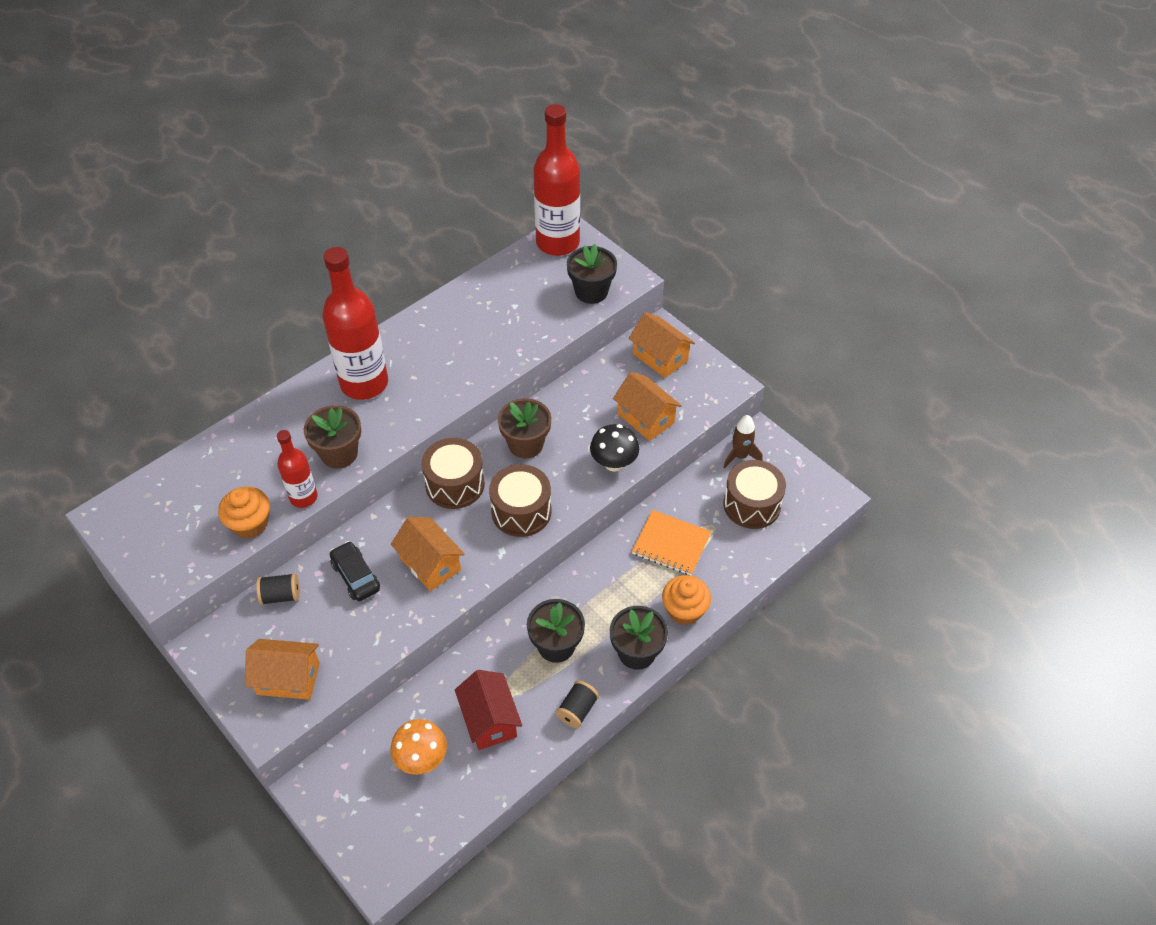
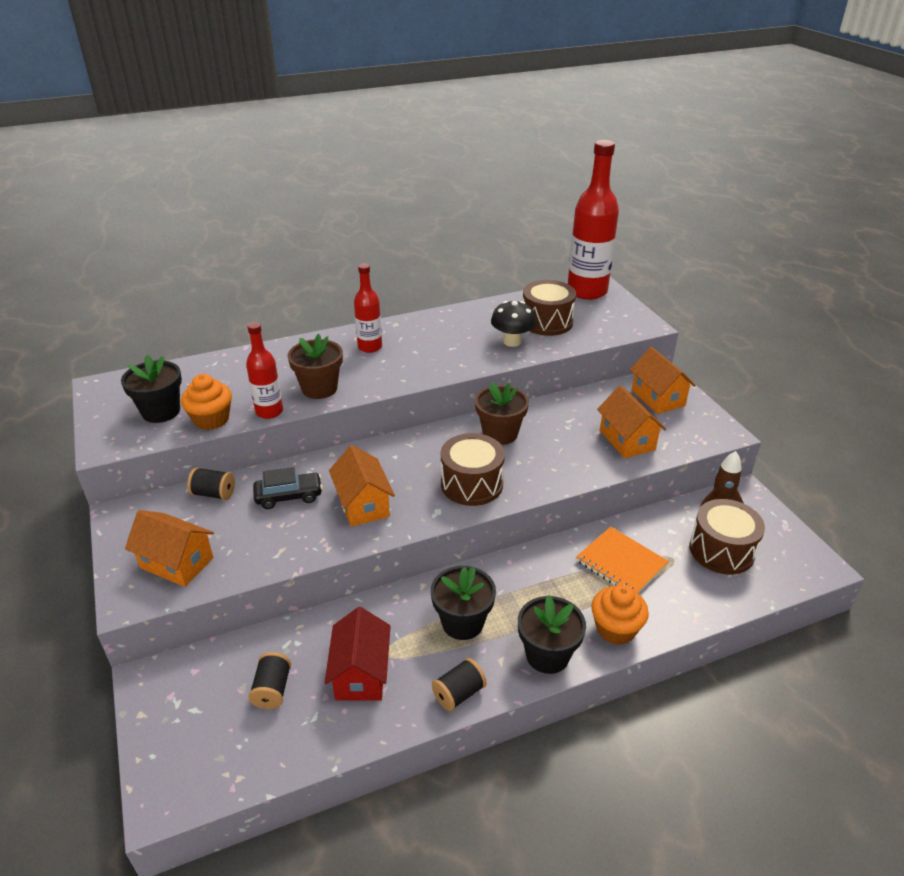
camera: 20 degrees right, 15 degrees down
red bottle [322,247,388,400] -> red bottle [354,263,382,353], size x0.54
black car [330,541,380,601] -> black car turned 90 degrees clockwise [253,467,323,509]
orange mushroom [391,719,447,775] -> black spool [248,652,291,709]
brown drum [421,438,485,509] -> brown drum moved to [523,280,576,336]
black flower pot [567,244,617,304] -> black flower pot moved to [121,355,182,423]
black mushroom [590,424,639,471] -> black mushroom moved to [491,301,536,347]

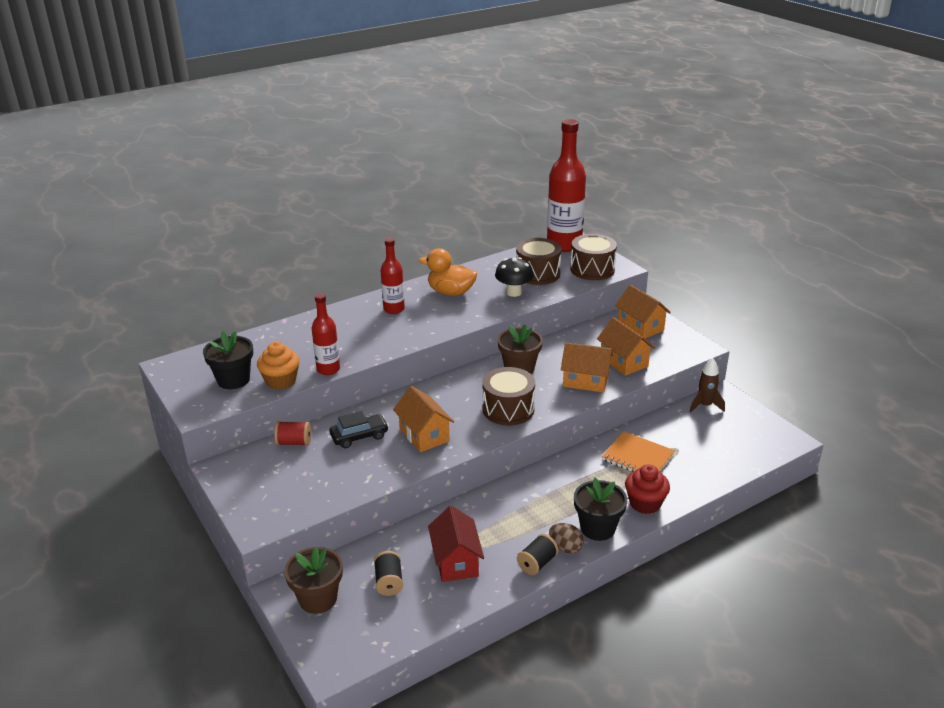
camera: 10 degrees left, 5 degrees down
orange house [125,510,214,587] -> orange house moved to [561,342,613,393]
black spool [187,467,235,500] -> red spool [274,421,311,446]
brown flower pot [287,334,343,399] -> brown flower pot moved to [284,547,343,614]
black flower pot [431,566,496,640] -> none
orange cupcake [591,584,649,645] -> red cupcake [625,464,670,514]
brown drum [689,499,765,574] -> brown drum moved to [570,234,617,280]
none -> orange duck [419,248,477,296]
none -> brown egg [549,523,584,553]

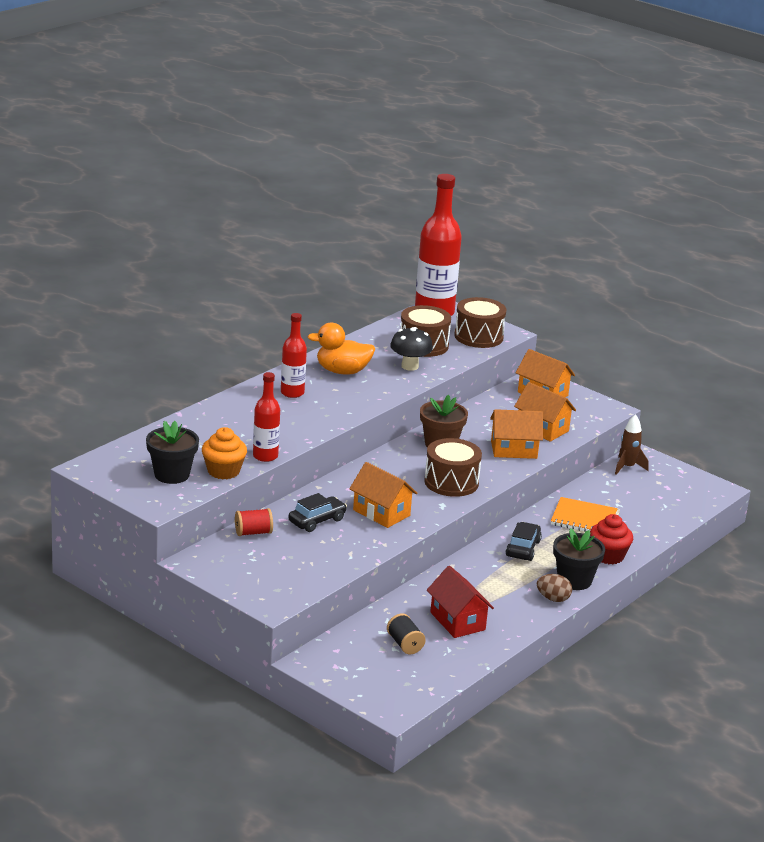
camera: 20 degrees left, 5 degrees down
brown flower pot [284,547,343,614] -> none
black spool [517,534,559,575] -> none
none -> black car [506,522,542,561]

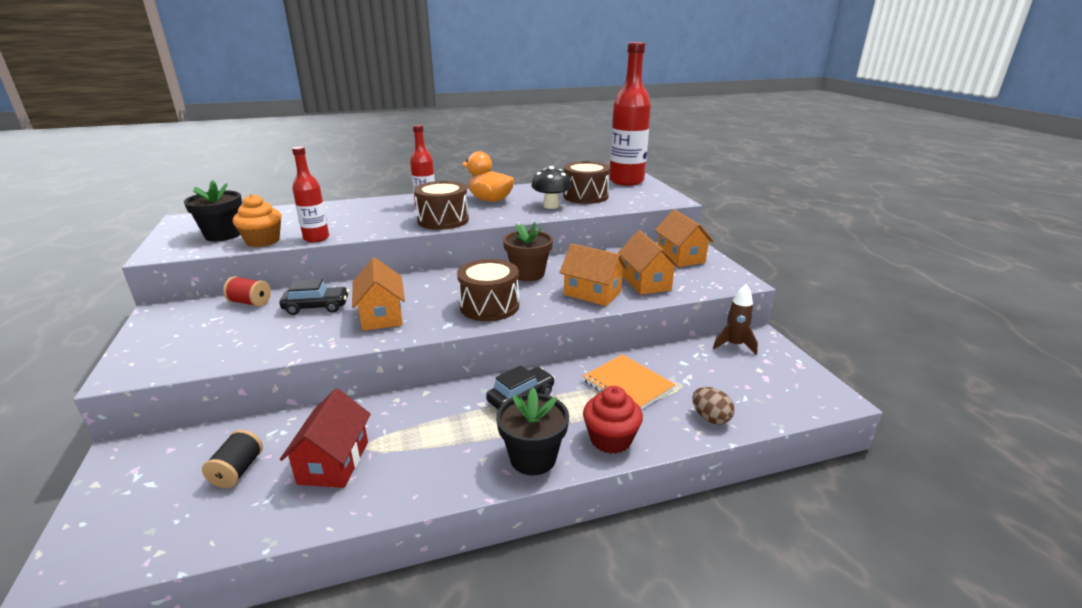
camera: 35 degrees right, 0 degrees up
brown drum [454,297,507,348] -> brown drum moved to [414,181,469,230]
brown egg [537,574,572,602] -> brown egg moved to [692,387,735,425]

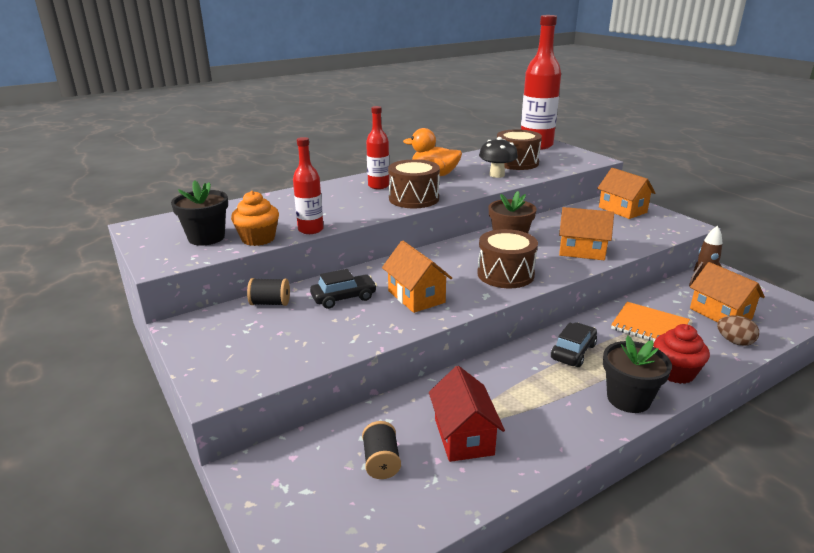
camera: 15 degrees left, 0 degrees up
red spool [223,276,271,307] -> black spool [247,278,290,306]
orange house [618,231,680,295] -> orange house moved to [690,262,765,322]

